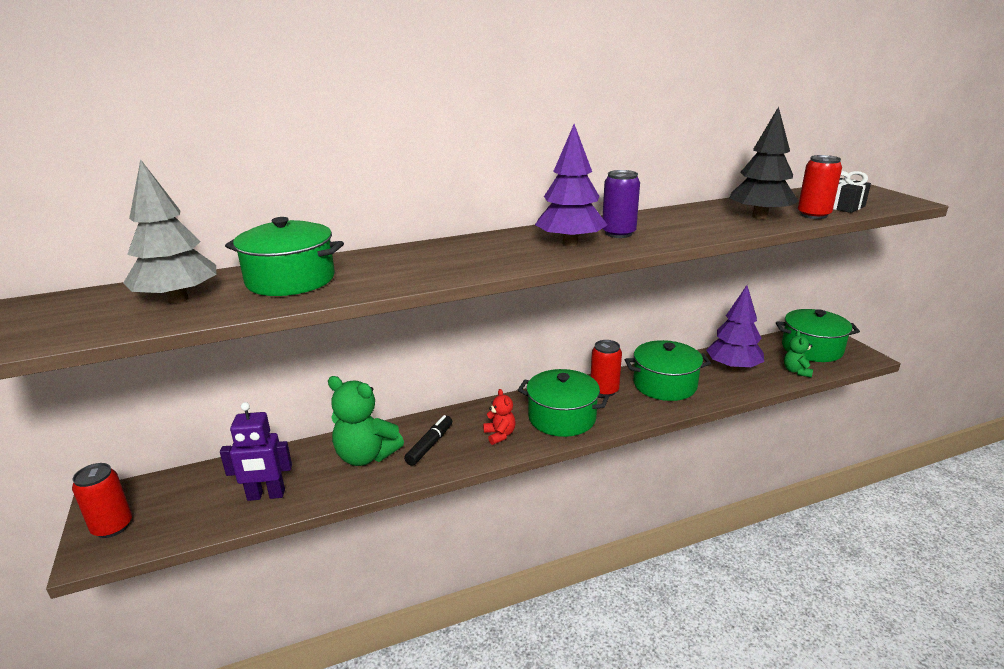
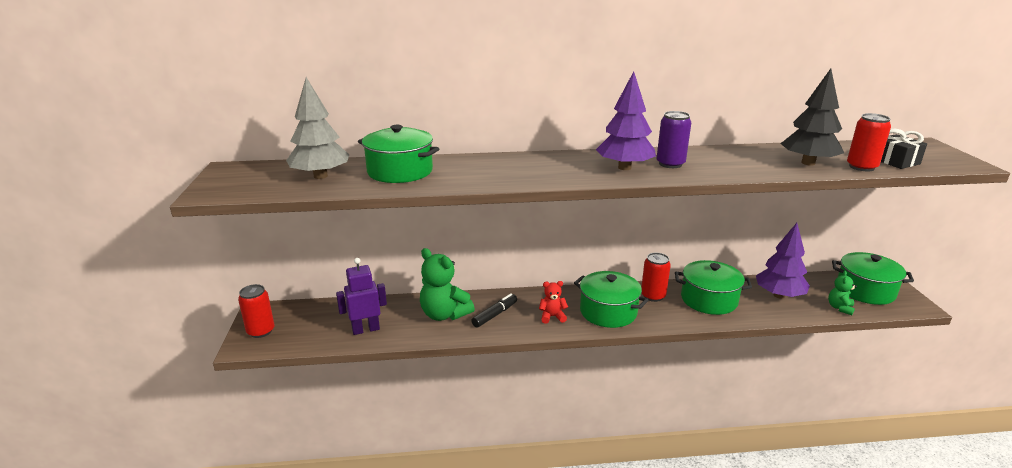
camera: 15 degrees right, 0 degrees up
purple robot [220,402,292,501] -> purple robot turned 150 degrees clockwise [336,258,387,335]
red teddy bear [483,389,516,445] -> red teddy bear turned 90 degrees counterclockwise [539,281,568,324]

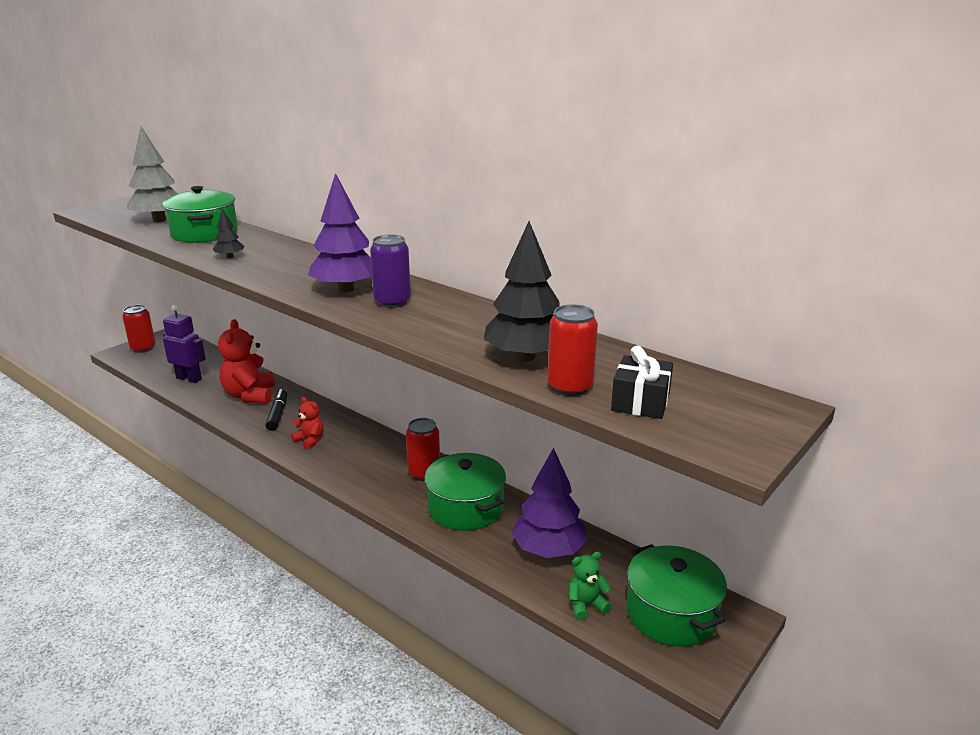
camera: 45 degrees right, 0 degrees up
green teddy bear [420,248,475,321] -> red teddy bear [218,319,275,404]
black marker [471,293,517,328] -> black marker turned 90 degrees counterclockwise [265,389,287,431]
green pot [574,271,648,328] -> none
none -> black tree [213,209,244,258]

